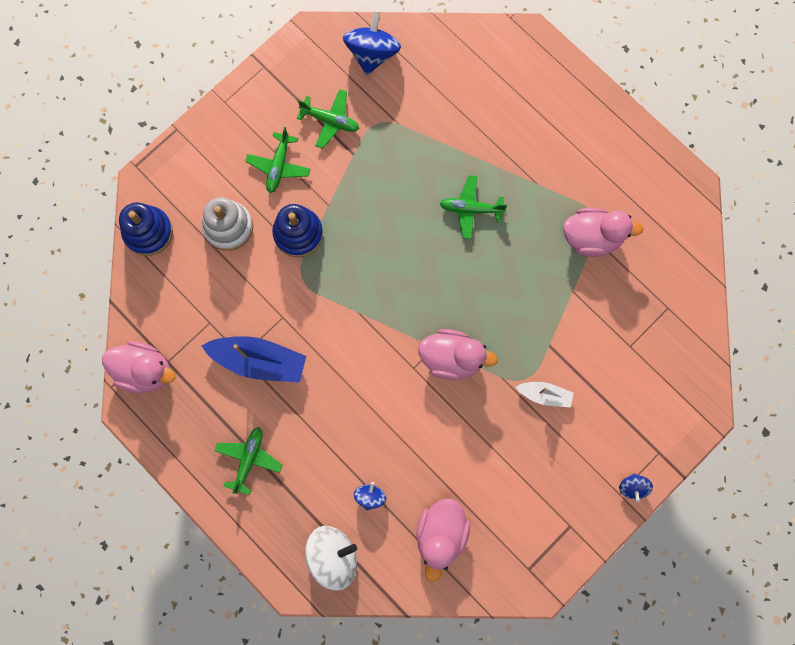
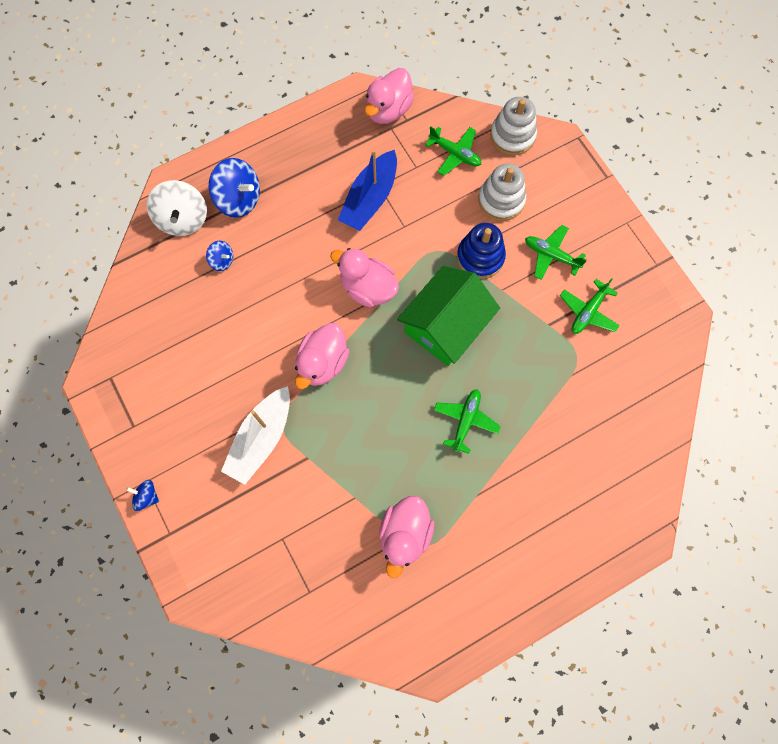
camera: 105 degrees right, 5 degrees down
blue stacking toy [119,203,173,256] -> white stacking toy [490,97,537,155]
green plane [215,427,283,495] -> green plane moved to [425,126,481,176]
blue spinning top [343,10,401,75] -> blue spinning top moved to [209,158,260,218]
pink duck [416,499,470,582] -> pink duck moved to [330,248,399,307]
white boat [516,382,574,407] -> white boat [221,386,290,485], size x1.81
none -> green house [397,266,500,366]

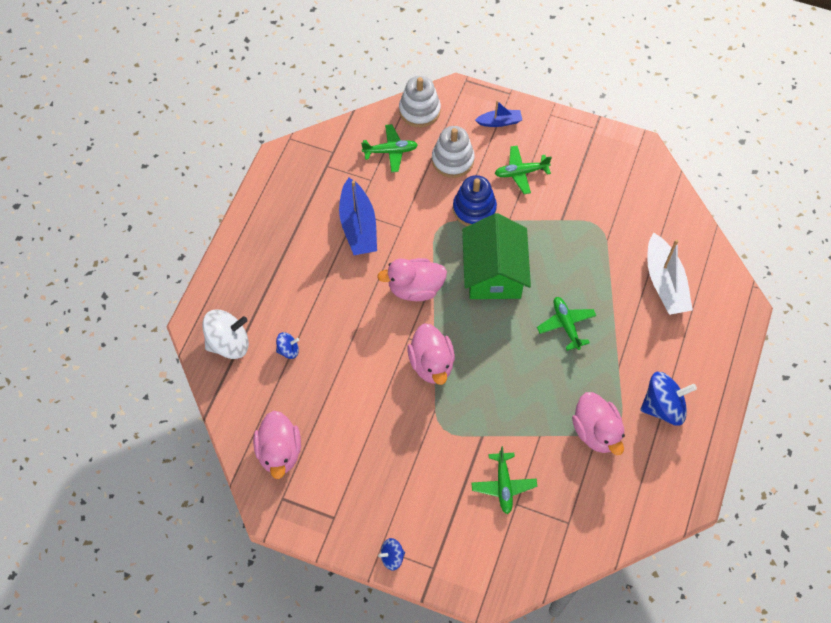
camera: 40 degrees left, 10 degrees down
white spinning top [147,180,207,236] -> white spinning top turned 60 degrees counterclockwise [203,310,249,359]
blue spinning top [209,158,260,218] -> blue spinning top moved to [640,372,697,426]
white boat [221,386,290,485] -> white boat moved to [647,232,693,315]
pink duck [365,68,414,124] -> pink duck moved to [253,411,301,479]
green plane [560,278,620,334] -> green plane moved to [471,446,537,514]
none -> blue boat [475,101,522,127]

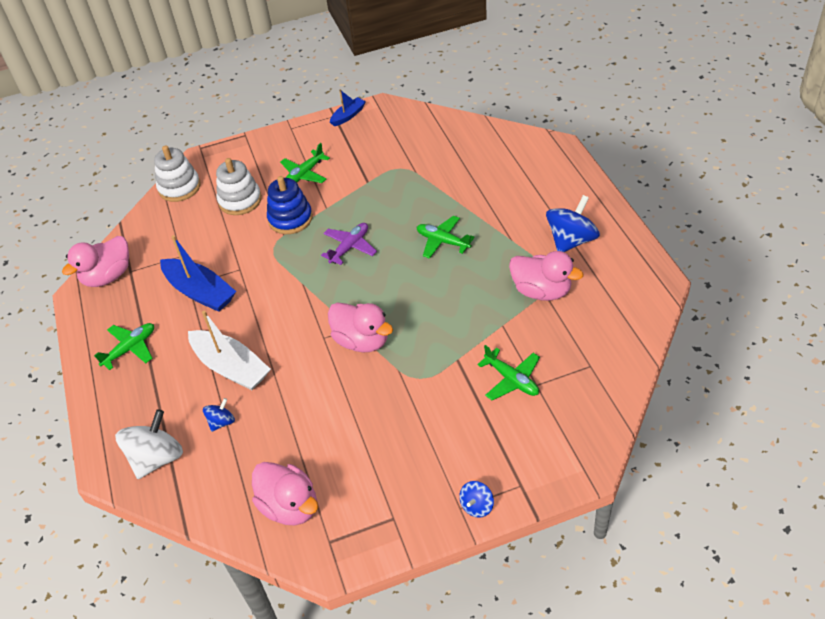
camera: 35 degrees left, 15 degrees down
green plane [361,124,418,172] -> green plane moved to [94,323,154,370]
pink duck [377,258,447,301] -> pink duck moved to [62,236,129,287]
green house [462,213,531,299] -> purple plane [321,223,377,265]
blue boat [475,101,522,127] -> blue boat moved to [330,90,366,126]
white boat [647,232,693,315] -> white boat moved to [188,310,271,390]

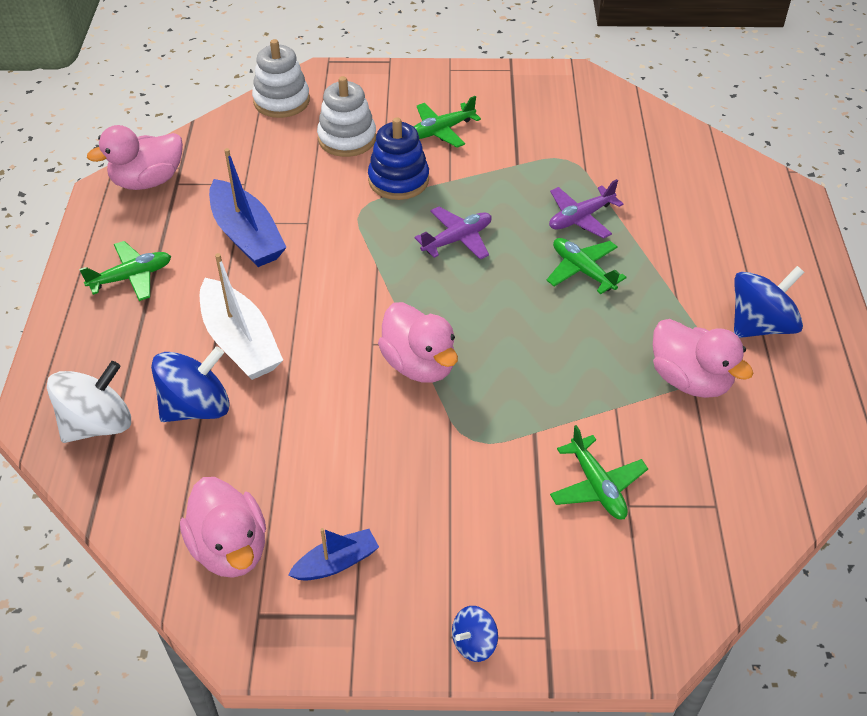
camera: 15 degrees right, 0 degrees up
blue spinning top [203,398,235,432] -> blue spinning top [151,346,229,422], size x1.94
blue boat [330,90,366,126] -> blue boat moved to [288,528,379,581]
none -> purple plane [549,179,623,238]

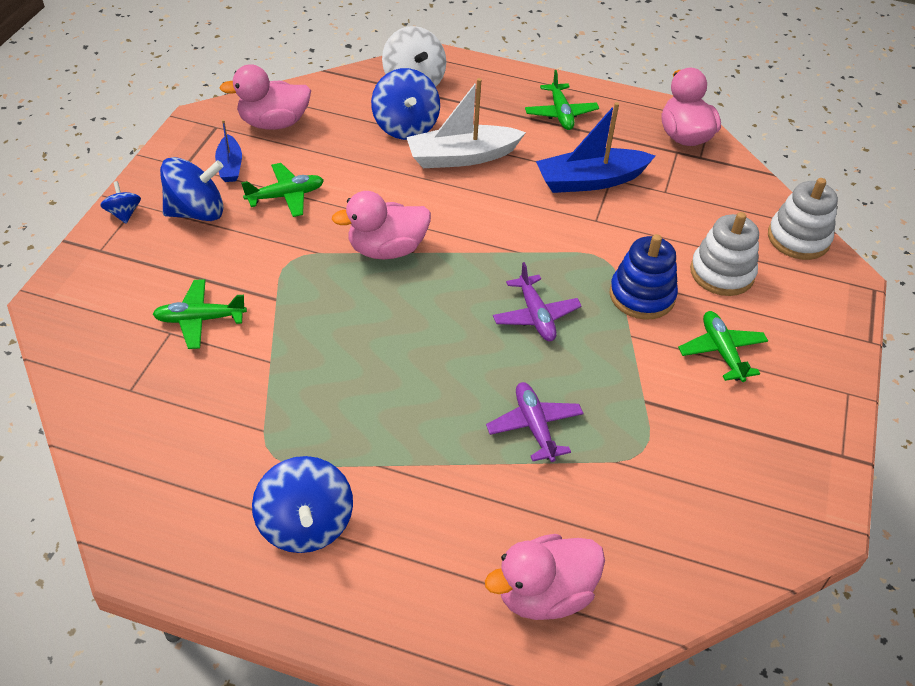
camera: 105 degrees right, 0 degrees up
green plane [546,238,627,294] -> green plane moved to [241,163,324,217]
pink duck [653,319,754,398] -> pink duck moved to [485,534,605,620]
none -> blue spinning top [160,157,223,221]

